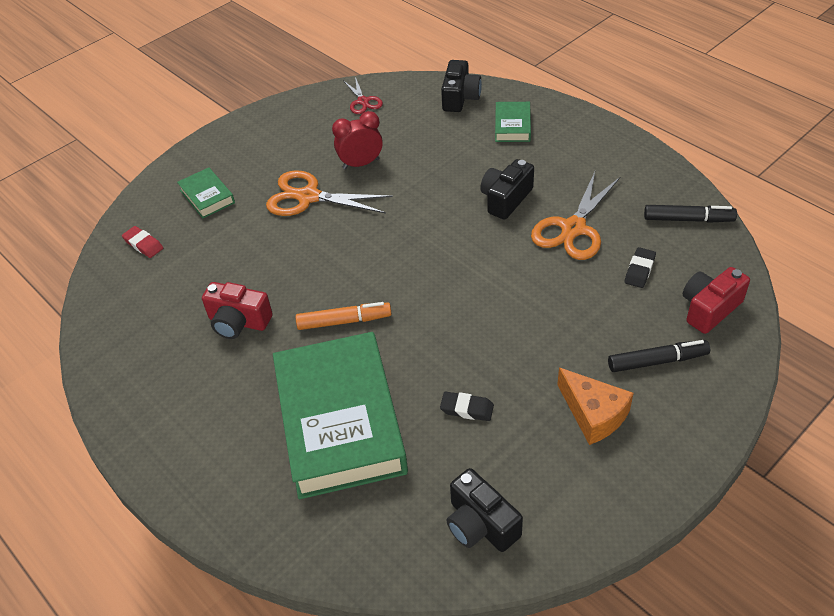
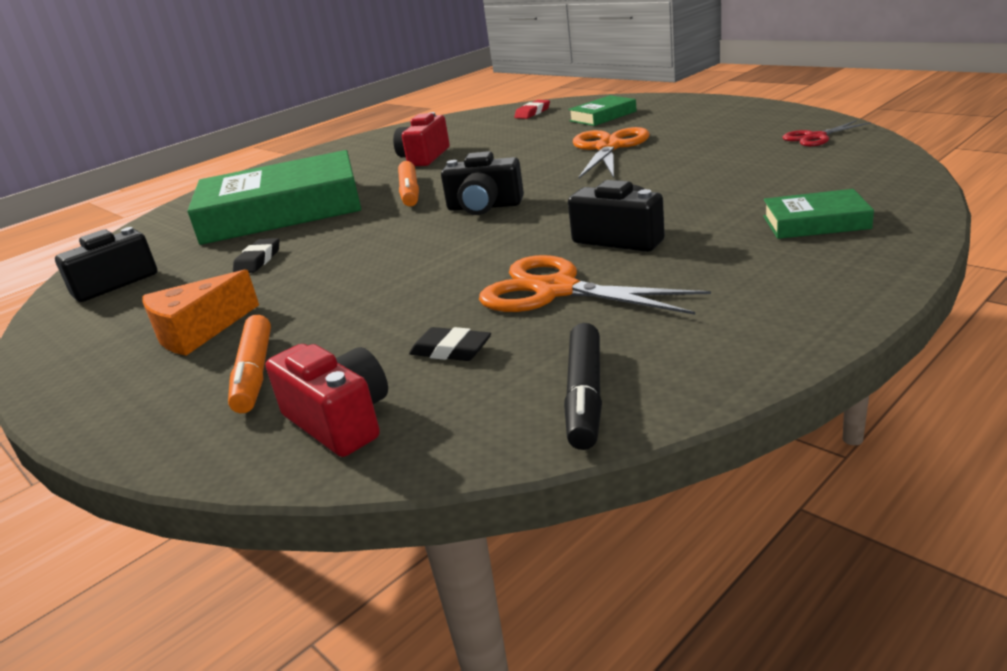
camera: 90 degrees right, 20 degrees down
red clock [332,111,383,169] -> none
black camera [441,60,482,112] -> black camera moved to [441,151,524,215]
black marker [608,340,710,372] -> orange marker [228,315,271,413]

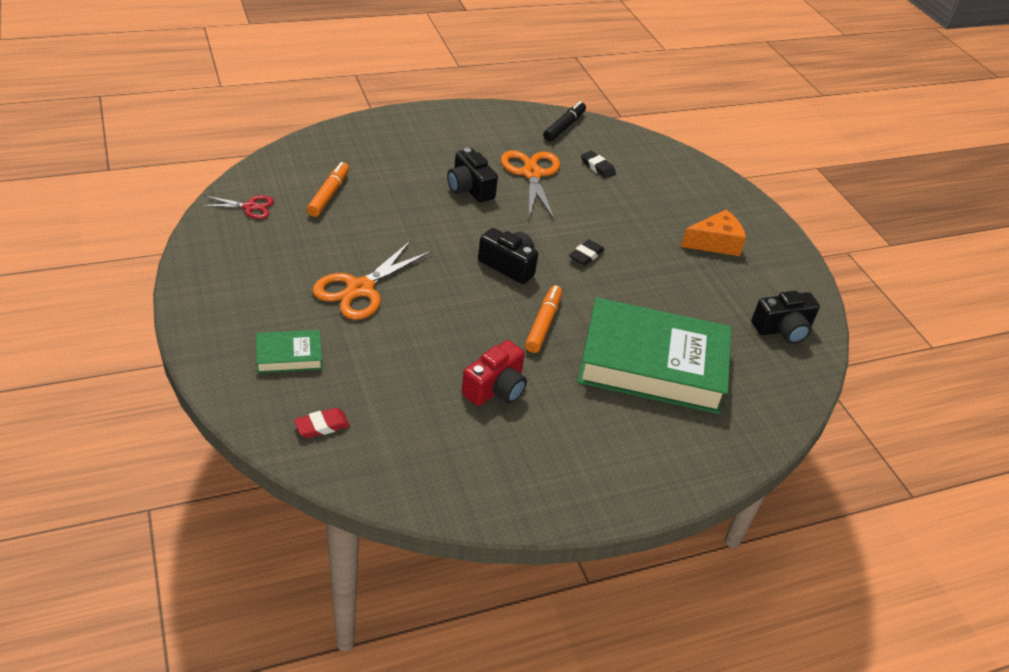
camera: 165 degrees left, 15 degrees up
orange marker [228,315,271,413] -> orange marker moved to [307,162,349,217]
black eraser [233,238,280,273] -> black eraser moved to [569,239,604,266]
red camera [266,344,388,457] -> none
orange scissors [479,255,711,315] -> orange scissors turned 150 degrees counterclockwise [501,150,560,221]
green book [763,189,874,239] -> none

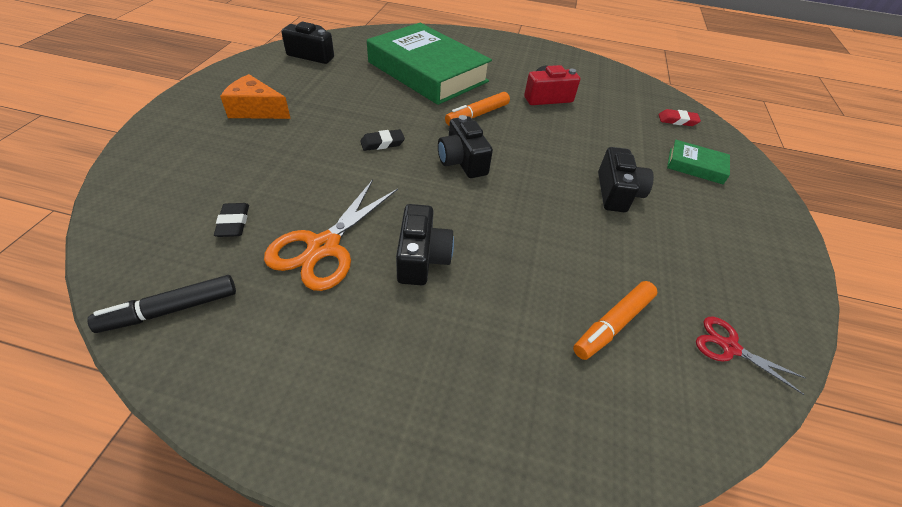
camera: 145 degrees left, 5 degrees up
orange scissors [312,240,432,320] -> black camera [598,147,654,212]

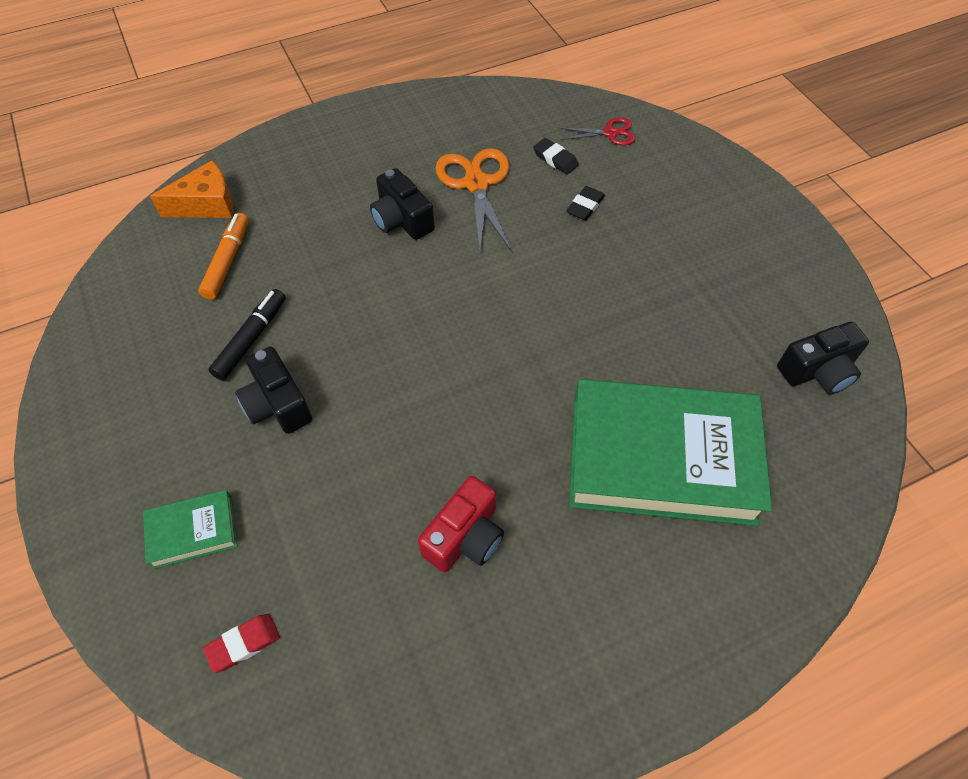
camera: 145 degrees right, 10 degrees up
black marker [87,275,236,333] -> black marker moved to [208,289,286,380]
orange cheese [220,74,291,119] -> orange cheese moved to [150,160,233,218]
black eraser [360,129,405,151] -> black eraser moved to [566,186,605,220]
black camera [438,115,493,178] -> none
orange marker [445,92,510,125] -> none
red scissors [696,317,806,395] -> red scissors moved to [560,117,635,146]

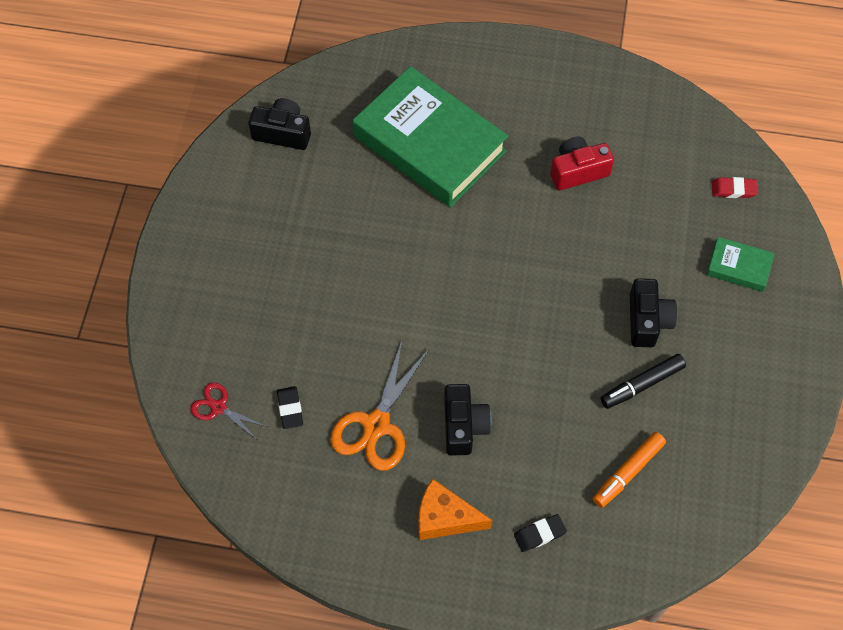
camera: 145 degrees left, 5 degrees up
orange cheese [150,160,233,218] -> orange cheese moved to [418,479,492,540]
black eraser [566,186,605,220] -> black eraser moved to [514,514,567,552]

